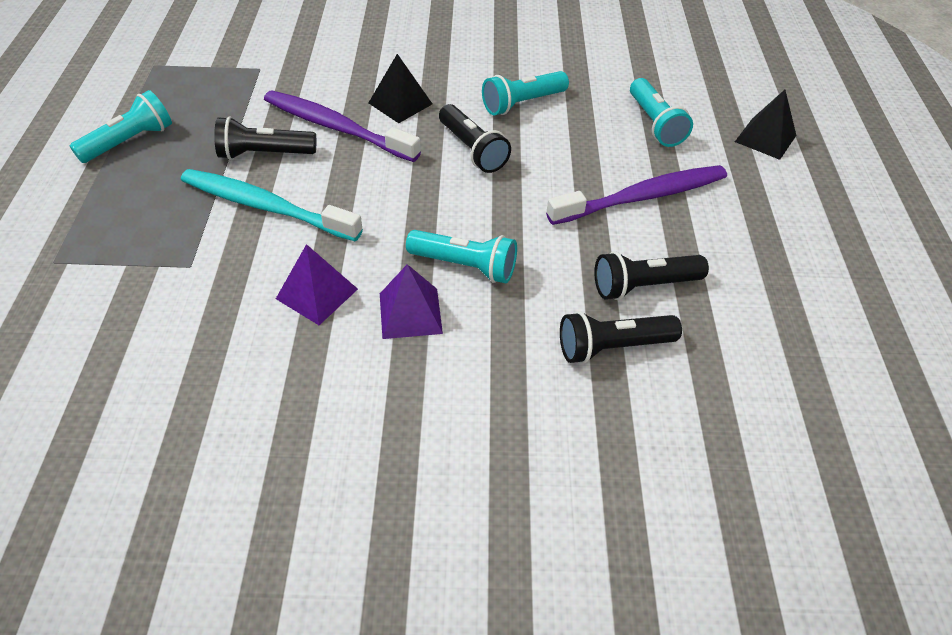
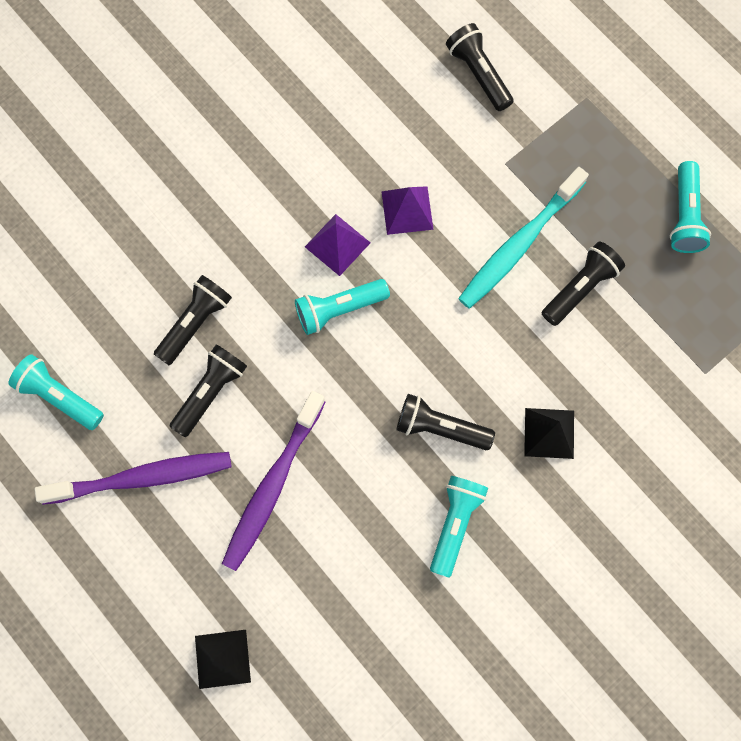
camera: 140 degrees right, 25 degrees up
turquoise toothbrush [181,169,363,241] -> turquoise toothbrush turned 150 degrees clockwise [458,167,589,308]
purple toothbrush [264,91,421,162] -> purple toothbrush moved to [34,452,232,505]
turquoise flashlight [630,78,693,147] -> turquoise flashlight moved to [8,354,104,430]
none -> black flashlight [446,23,514,111]

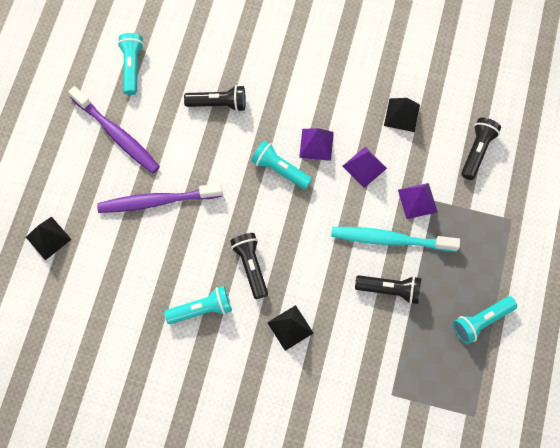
camera: 55 degrees right, 5 degrees down
black flashlight [169,344,247,437] -> none
none -> black pyramid [384,98,420,132]
none -> purple pyramid [398,183,438,219]

